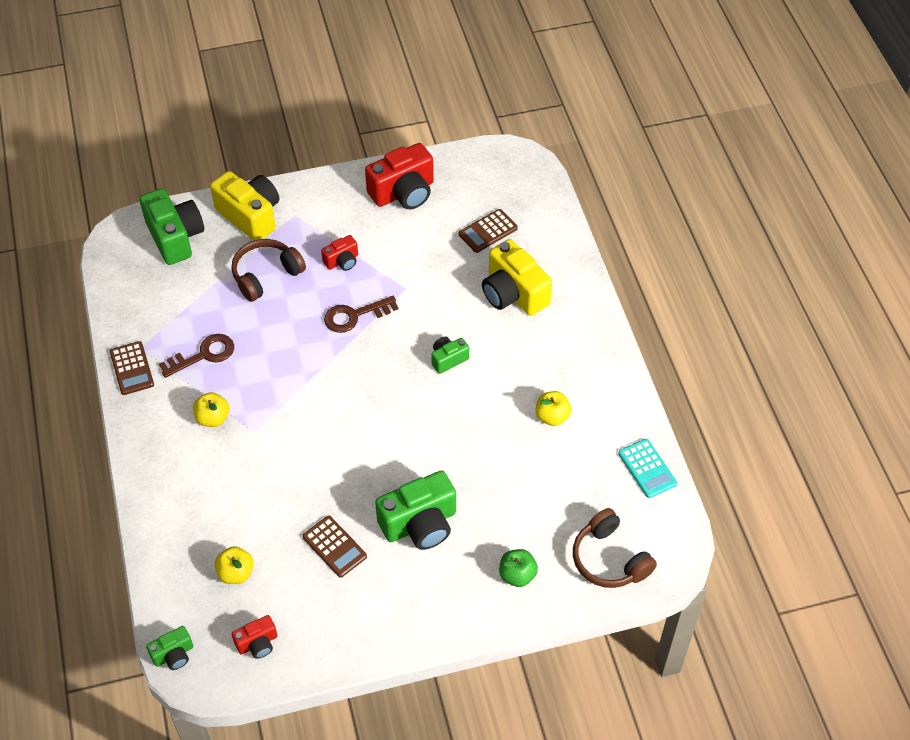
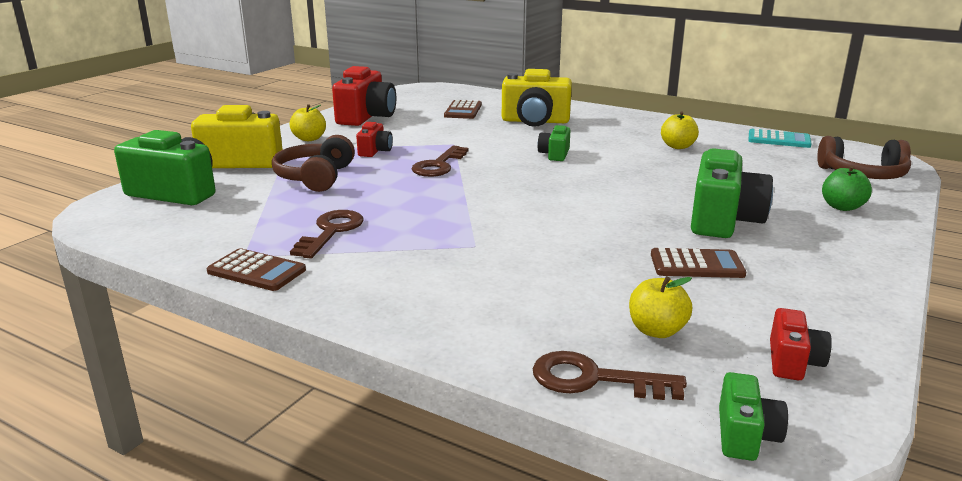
camera: 45 degrees left, 30 degrees down
yellow apple [193,392,229,427] -> yellow apple moved to [290,104,326,141]
none -> brown key [533,351,687,400]

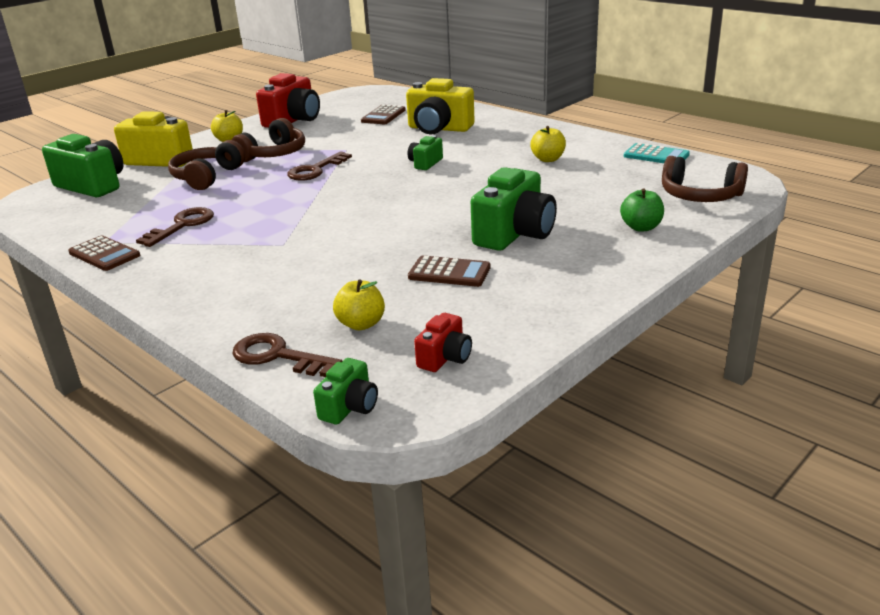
camera: 15 degrees right, 5 degrees up
red camera [356,122,393,157] -> brown headphones [232,118,305,162]

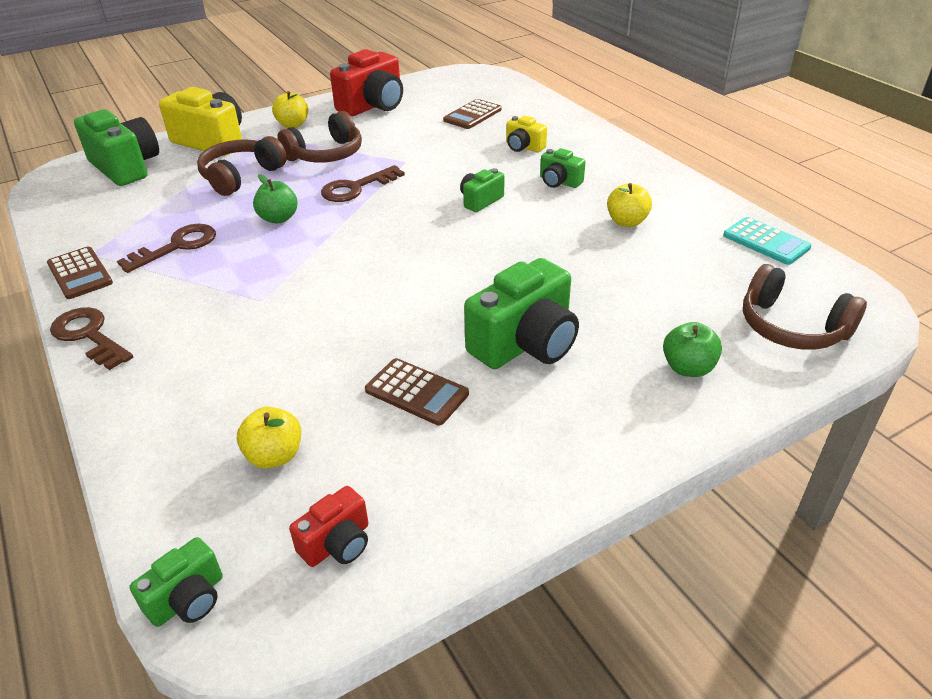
camera: 15 degrees right, 10 degrees up
brown key [232,333,342,377] -> brown key moved to [50,307,133,370]
yellow camera [406,78,475,134] -> yellow camera [506,115,547,152], size x0.52
none -> green apple [253,174,298,224]
none -> green camera [540,148,585,188]

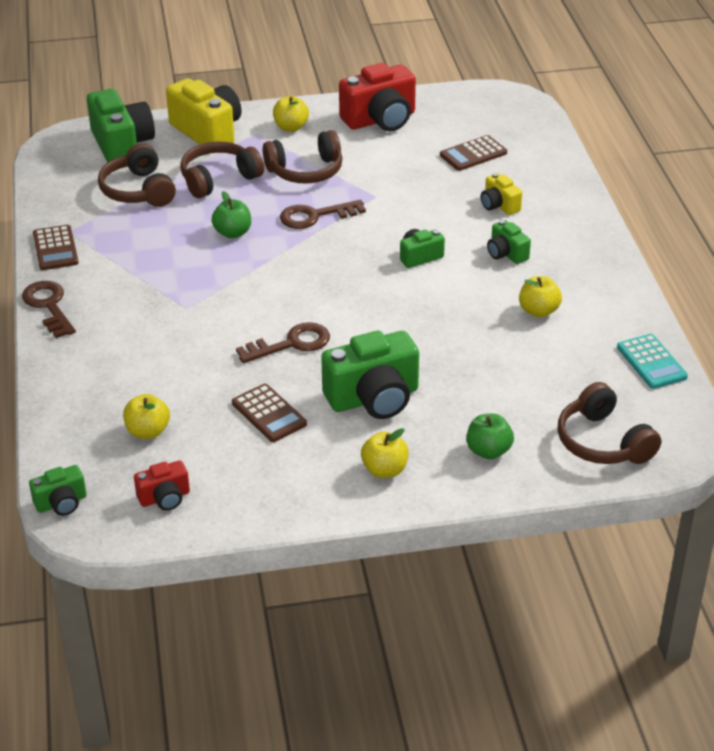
camera: 20 degrees right, 0 degrees up
brown key [117,224,216,273] -> brown key moved to [236,322,330,363]
none -> brown headphones [98,143,176,207]
none -> yellow apple [361,428,409,478]

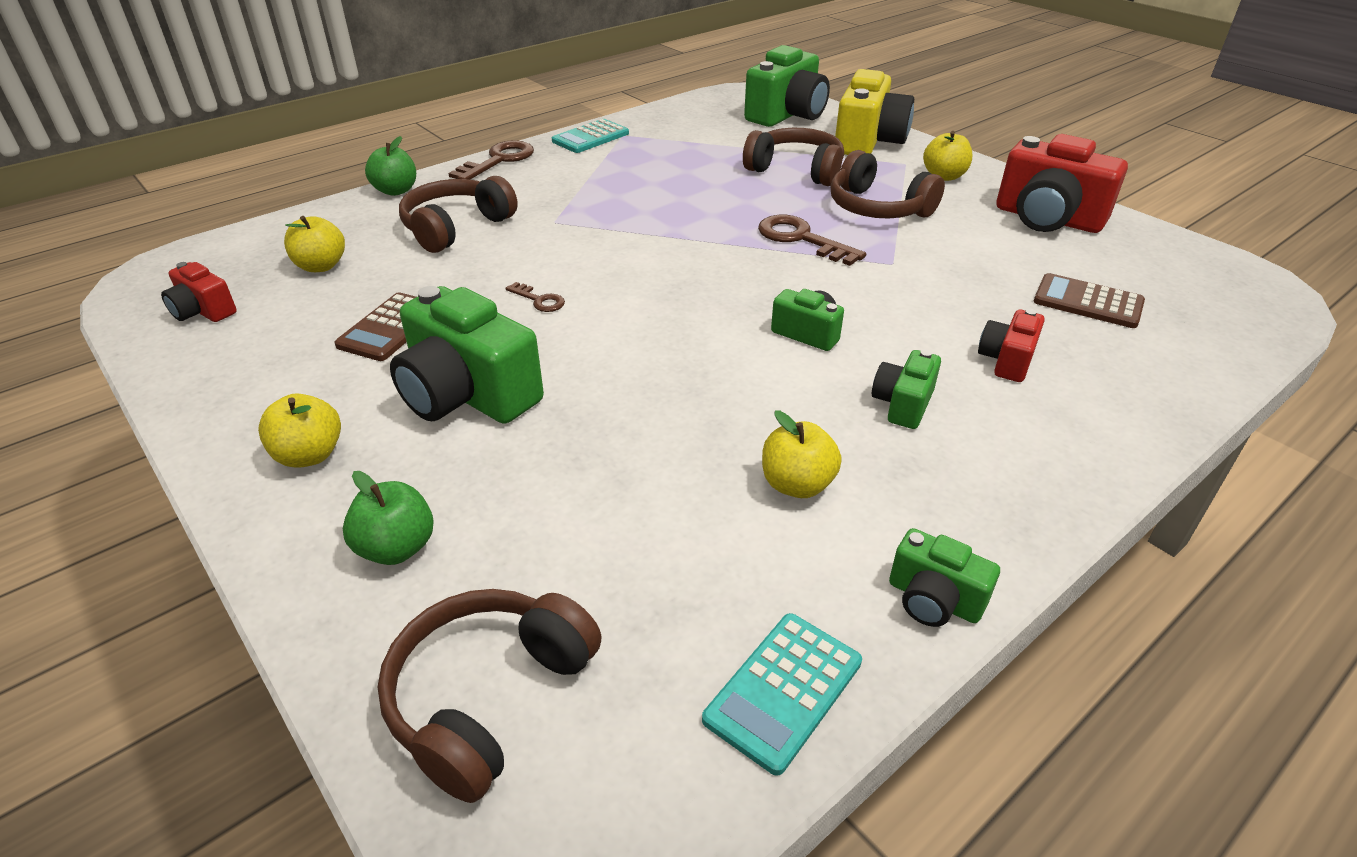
camera: 60 degrees right, 0 degrees up
green camera [29,465,87,516] -> green camera moved to [889,528,1000,627]
brown calculator [33,225,79,270] -> turquoise calculator [552,119,629,153]
brown headphones [98,143,176,207] -> brown headphones moved to [399,176,518,253]
green apple [212,191,251,238] -> green apple moved to [365,136,416,196]
brown key [236,322,330,363] -> brown key [505,282,565,312], size x0.53
yellow camera [481,173,522,215] -> red camera [978,309,1045,382]

